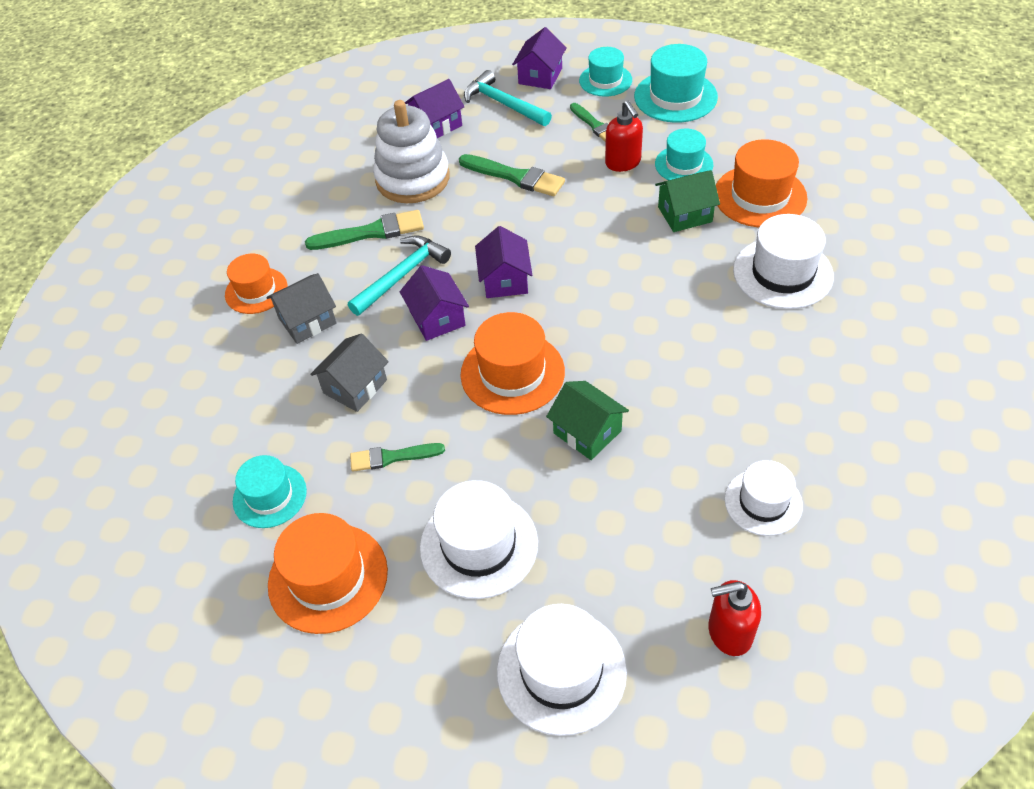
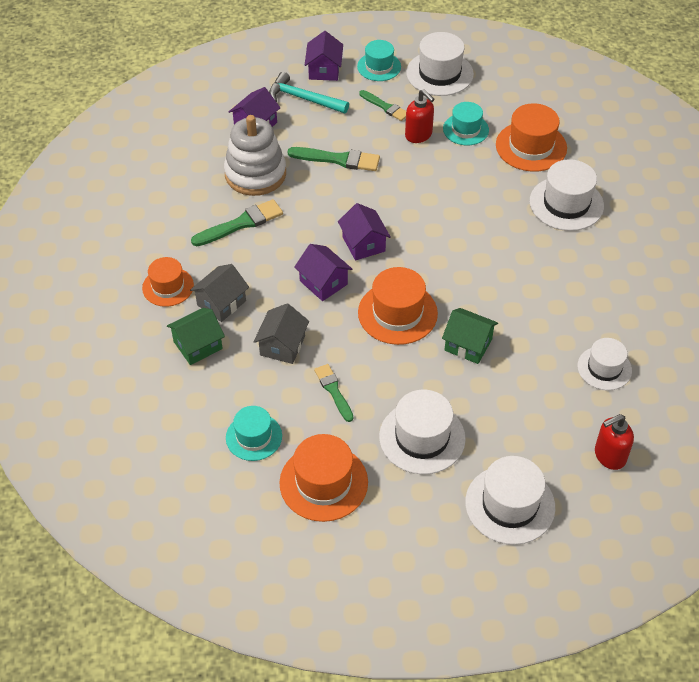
camera: 20 degrees left, 0 degrees up
turquoise hammer [348,235,451,316] -> none
green brush [350,443,445,472] -> green brush turned 90 degrees clockwise [314,364,354,422]
turquoise hat [634,44,718,123] -> white hat [406,32,474,96]
green house [655,170,720,232] -> green house moved to [167,308,225,365]

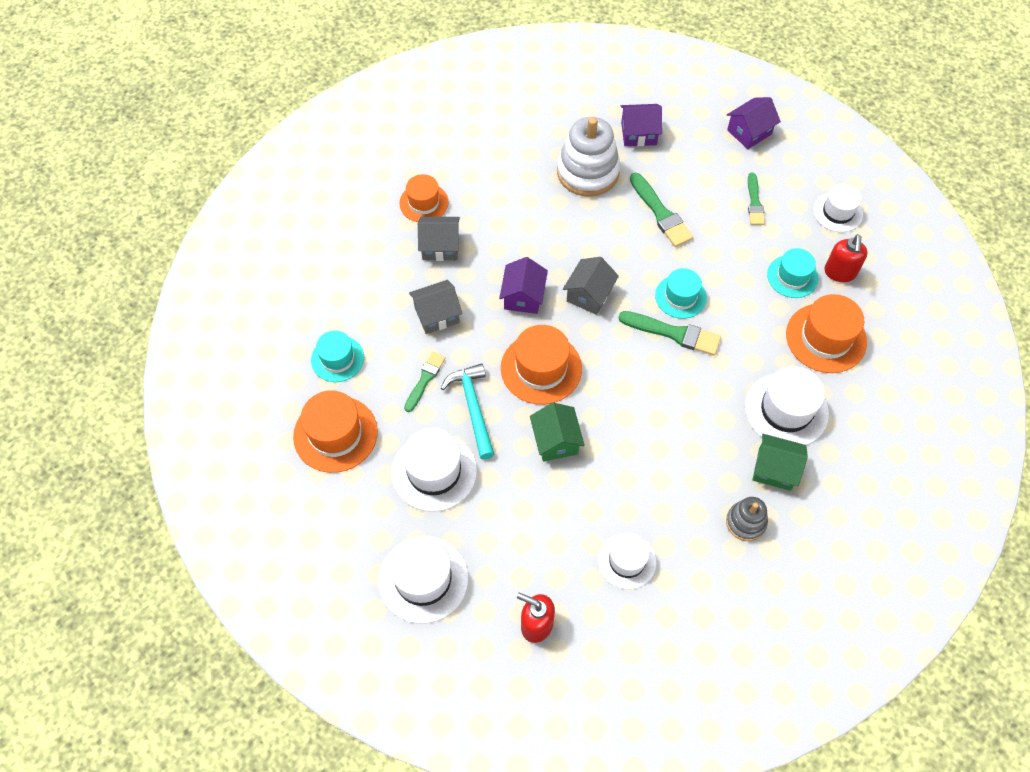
camera: 50 degrees right, 10 degrees up
green house [167,308,225,365] -> green house moved to [752,434,808,491]
green brush [191,199,283,246] -> green brush moved to [618,311,721,355]
turquoise hammer [269,72,349,114] -> turquoise hammer moved to [441,363,494,459]
purple house [338,203,391,261] -> grey house [563,257,619,315]
turquoise hat [357,40,401,81] -> turquoise hat moved to [655,268,707,319]
red soap dispenser [405,89,435,143] -> red soap dispenser moved to [824,234,868,282]
white hat [406,32,474,96] -> white hat [813,184,863,232], size x0.66
none -> grey stacking toy [726,497,768,541]

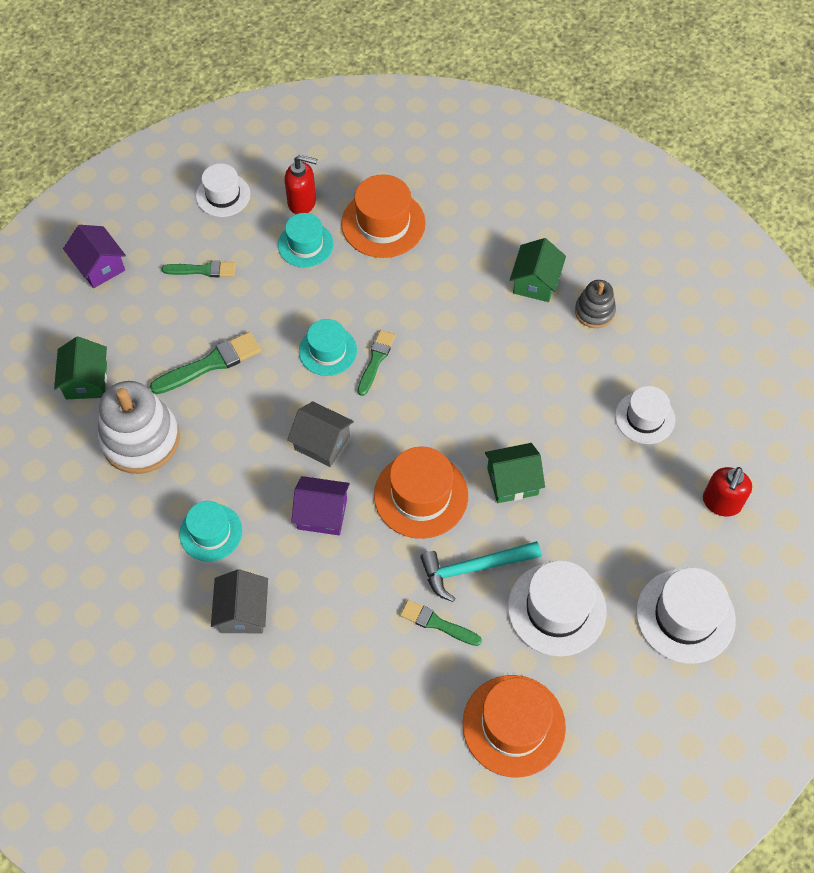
camera: 90 degrees left, 0 degrees up
turquoise hat [311,330,364,382] -> turquoise hat moved to [179,501,242,562]
orange hat [399,174,448,222] -> none
grey house [409,280,462,334] -> none
green brush [618,311,721,355] -> green brush [358,330,395,396], size x0.66
purple house [621,104,662,146] -> green house [54,336,107,399]
white hat [745,366,829,445] -> none

